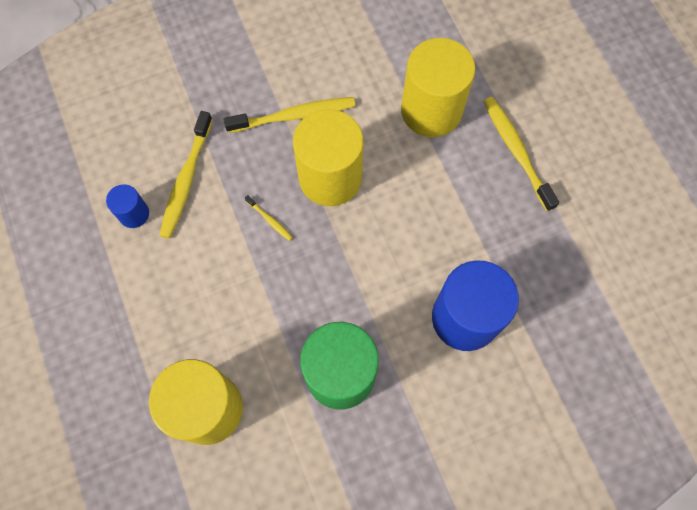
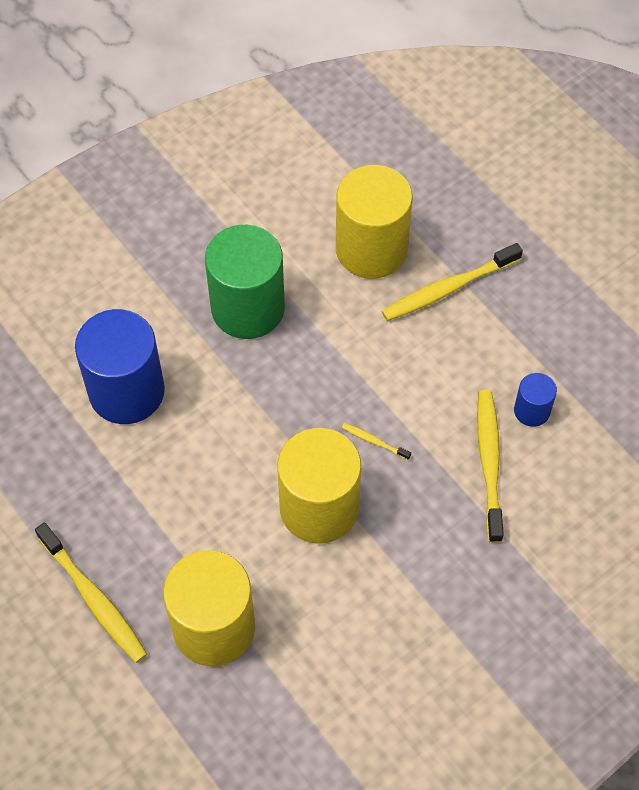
camera: 165 degrees right, 10 degrees down
yellow toothbrush [223,97,355,133] -> yellow toothbrush moved to [382,243,523,321]

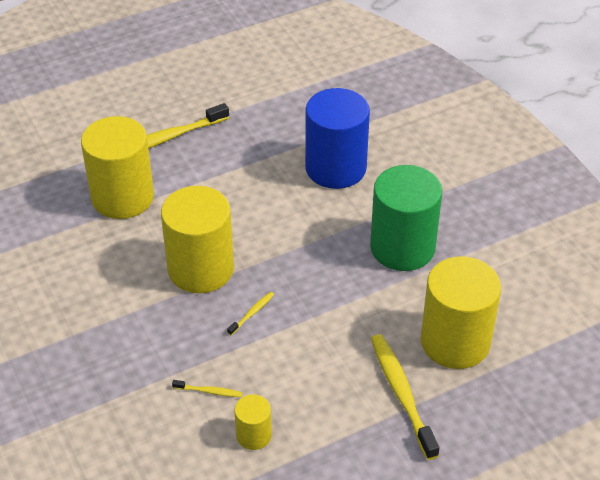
camera: 100 degrees right, 15 degrees down
yellow toothbrush [477,390,504,543] -> yellow toothbrush [172,380,243,397], size x0.46
blue cylinder [514,373,557,427] -> yellow cylinder [235,394,272,450]

